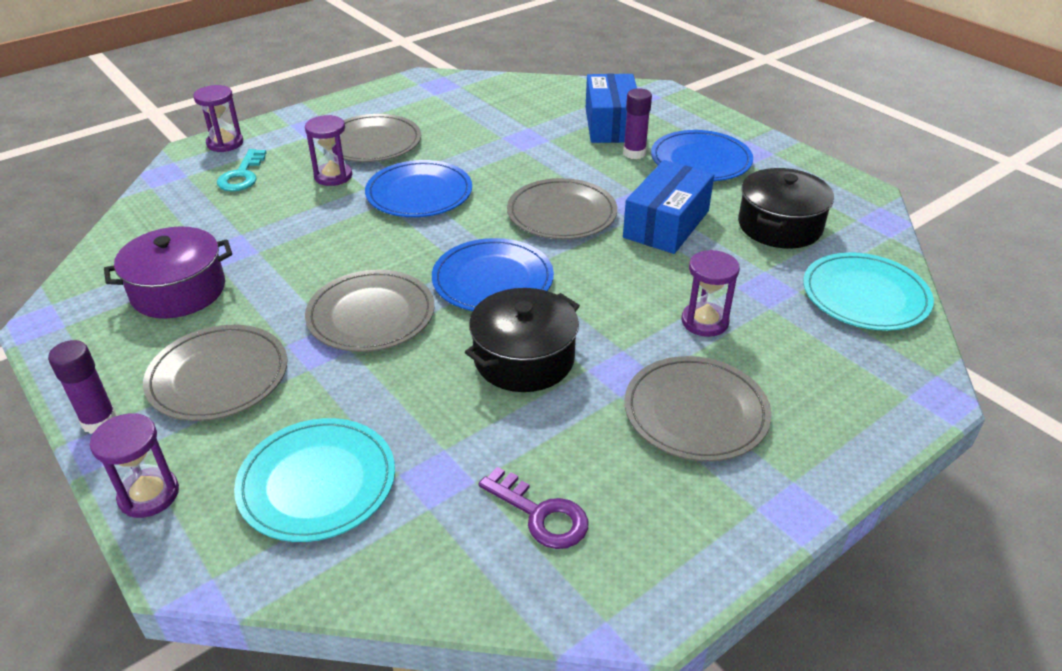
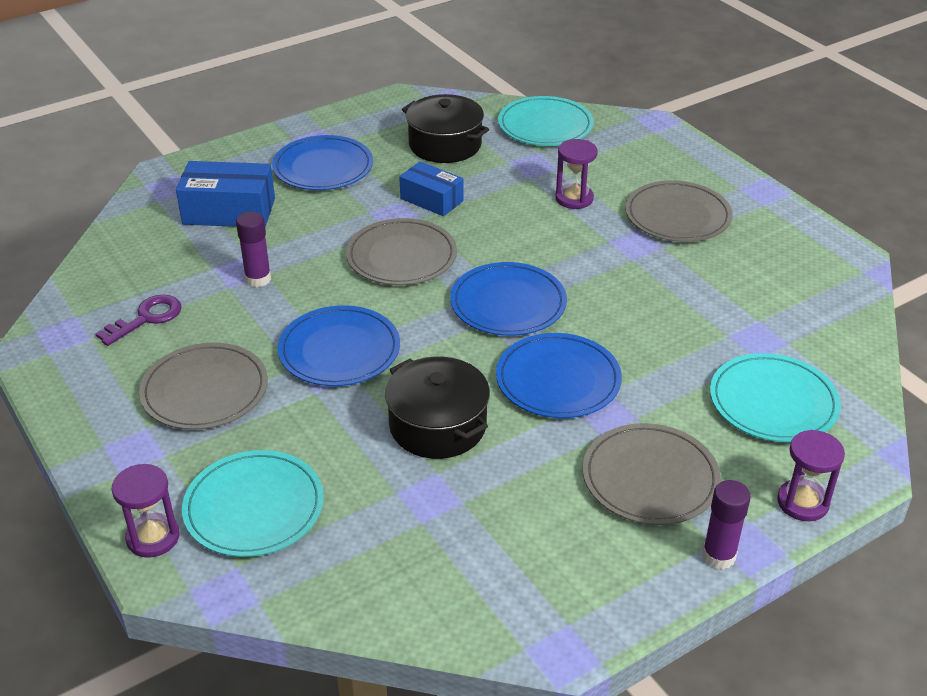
camera: 85 degrees left, 0 degrees up
purple pot [104,226,232,318] -> none
turquoise key [217,149,266,191] -> turquoise plate [182,450,324,557]
purple hourglass [305,115,352,186] -> none
grey plate [305,270,435,352] -> blue plate [496,333,622,418]
black pot [465,288,580,392] -> black pot moved to [385,357,490,459]
purple key [478,467,589,549] -> purple key moved to [95,295,182,346]
purple glue stick [623,88,652,159] -> purple glue stick moved to [236,212,271,288]
blue box [623,160,714,254] -> blue box [399,161,464,216], size x0.66

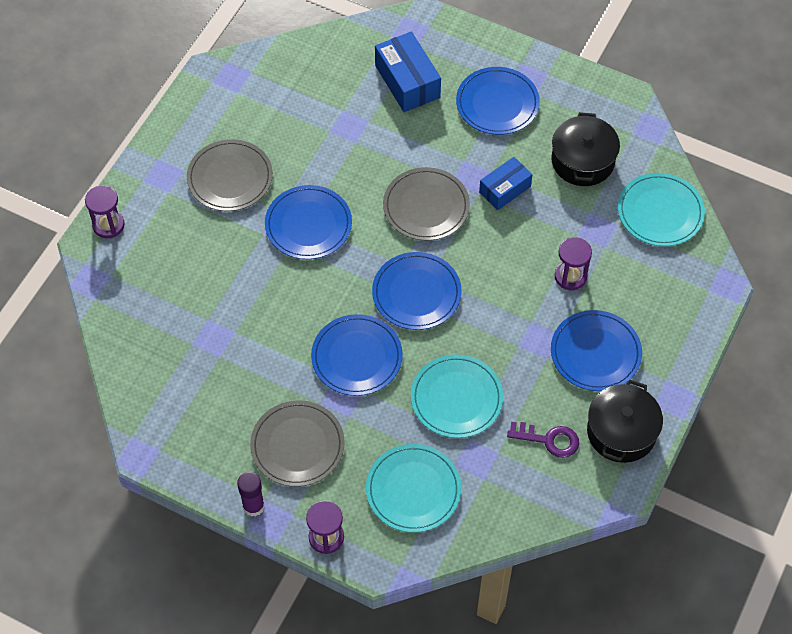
camera: 60 degrees right, 20 degrees up
purple key [95,295,182,346] -> purple key moved to [507,422,579,458]
turquoise plate [182,450,324,557] -> turquoise plate moved to [411,354,503,438]
purple glue stick [236,212,271,288] -> none
black pot [385,357,490,459] -> black pot moved to [587,380,663,463]
blue box [399,161,464,216] -> blue box turned 45 degrees clockwise [479,157,532,210]
grey plate [625,181,733,242] -> blue plate [551,310,642,391]

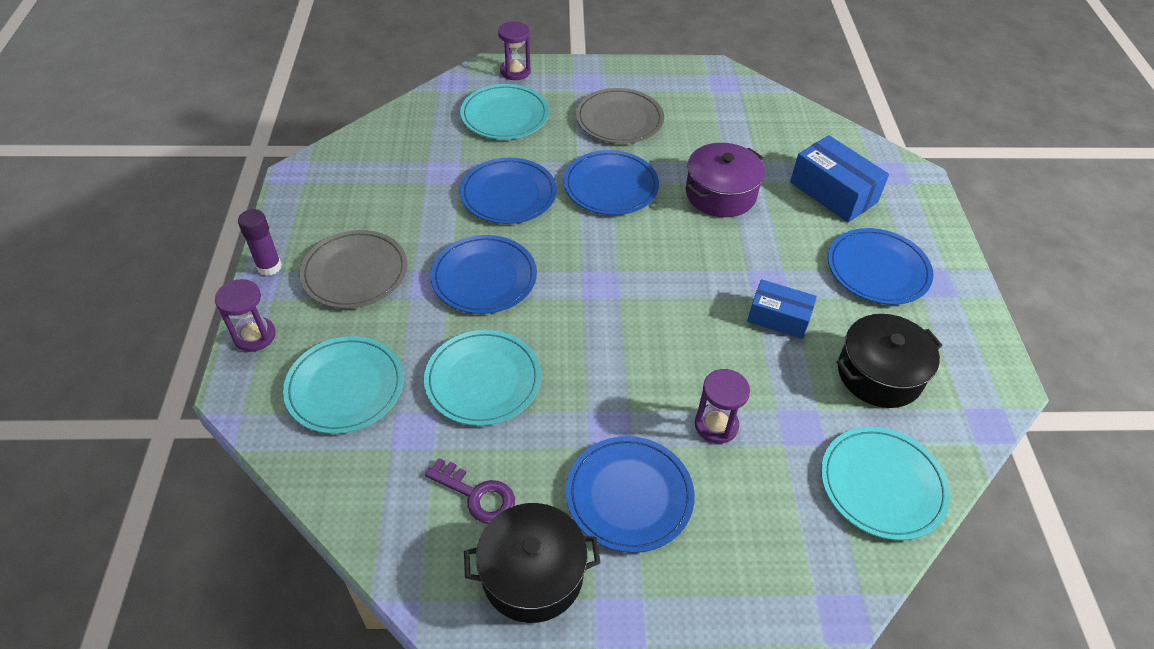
camera: 60 degrees right, 10 degrees down
blue plate [372,252,462,330] -> blue plate moved to [460,158,557,224]
blue box [375,31,441,112] -> blue box turned 75 degrees counterclockwise [790,135,889,223]
grey plate [383,167,470,241] -> none
purple key [507,422,579,458] -> purple key turned 45 degrees counterclockwise [425,458,515,524]
none -> turquoise plate [460,84,549,140]
none -> purple pot [686,143,765,217]

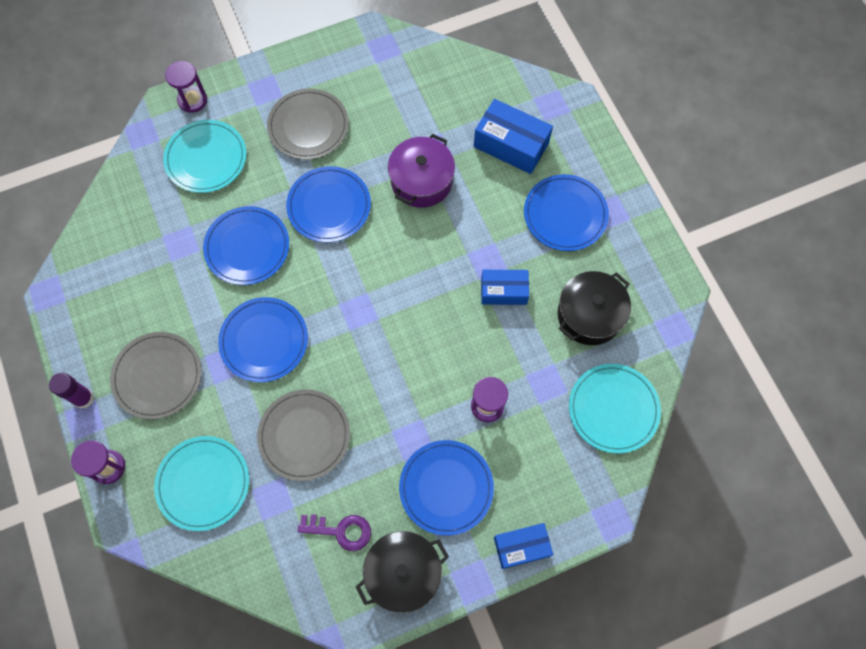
camera: 20 degrees left, 20 degrees up
turquoise plate [424,330,541,426] -> grey plate [257,390,350,481]
none -> blue box [494,523,553,569]

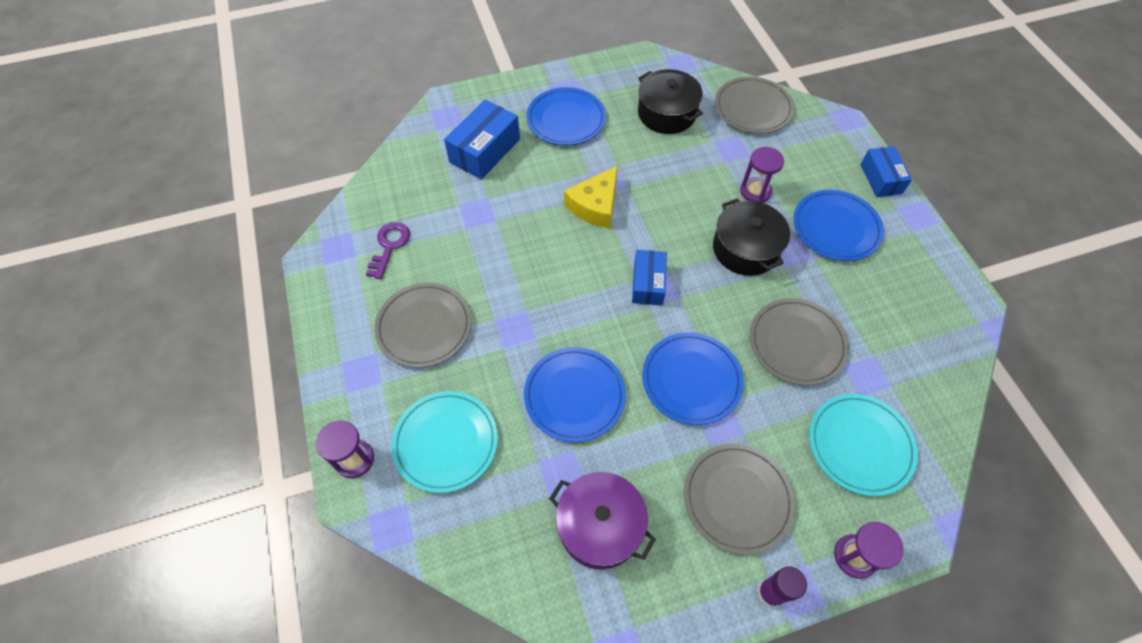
camera: 85 degrees left, 10 degrees down
blue plate [286,166,371,242] -> none
purple key [298,514,371,551] -> purple key moved to [366,222,410,279]
black pot [356,531,449,613] -> black pot moved to [713,198,790,276]
purple pot [388,134,455,208] -> purple pot moved to [549,472,656,570]
blue box [481,270,529,305] -> blue box moved to [632,250,667,306]
turquoise plate [569,364,661,453] -> grey plate [715,76,794,134]
none -> yellow cheese [564,165,618,228]

